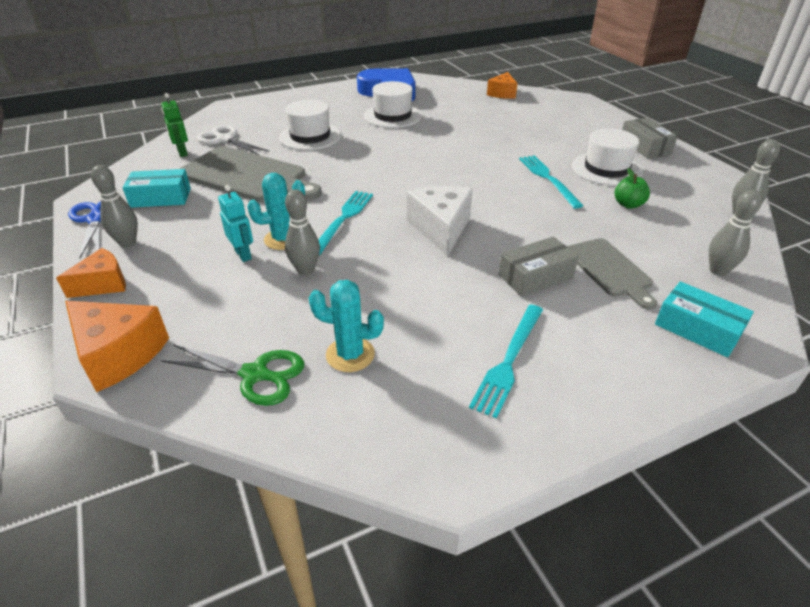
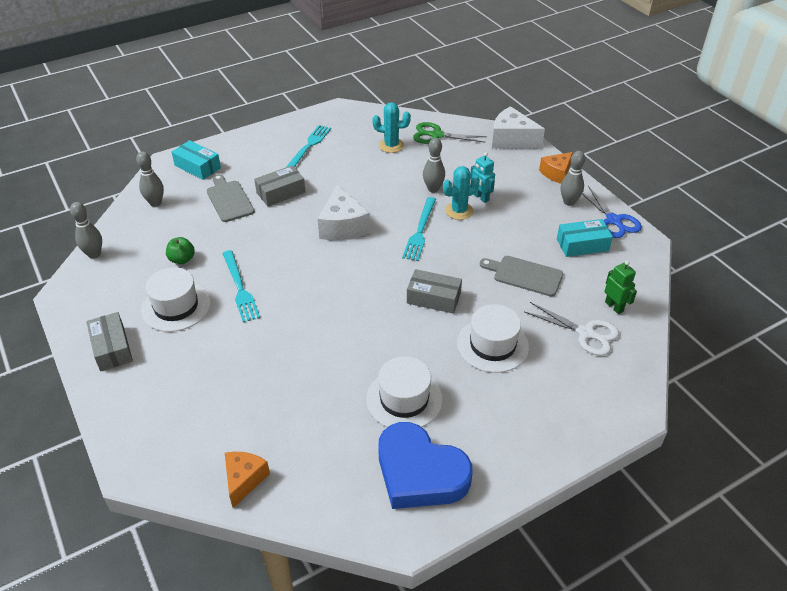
camera: 175 degrees right, 5 degrees up
orange cheese [65,301,169,392] -> white cheese [492,106,545,148]
grey cutting board [180,146,322,202] -> grey cutting board [480,256,563,297], size x0.58
none -> grey box [407,269,462,314]

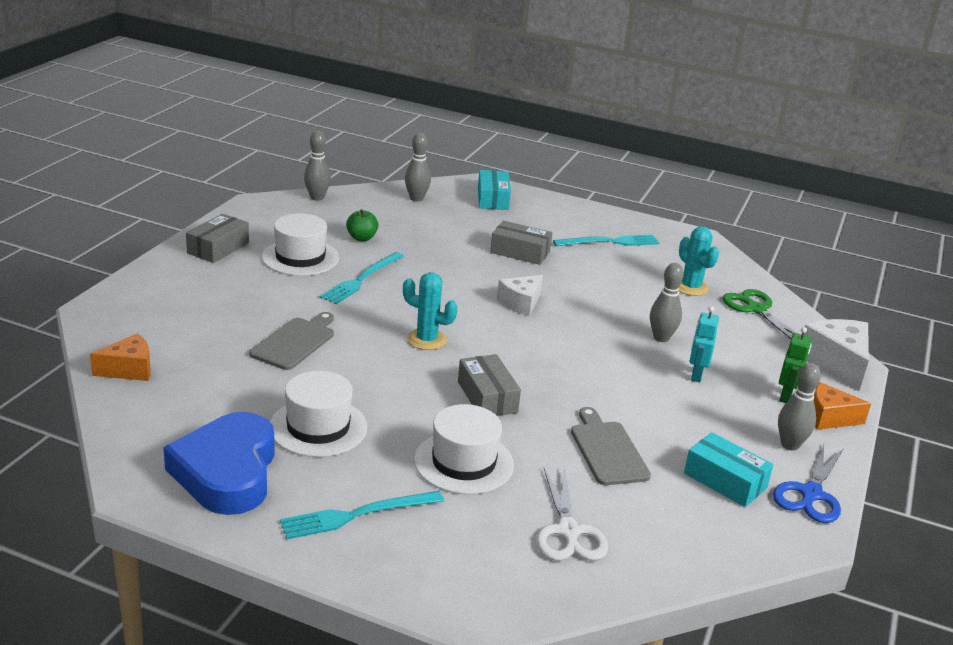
camera: 50 degrees right, 15 degrees down
grey cutting board [207,174,254,222] -> grey cutting board moved to [249,312,334,370]
white cheese [318,185,370,240] -> white cheese [497,275,543,316], size x0.66
turquoise fork [402,197,436,261] -> turquoise fork moved to [280,491,444,539]
turquoise cactus [443,166,480,220] -> turquoise cactus moved to [403,272,458,350]
green robot [605,261,637,314] -> green robot moved to [779,327,812,403]

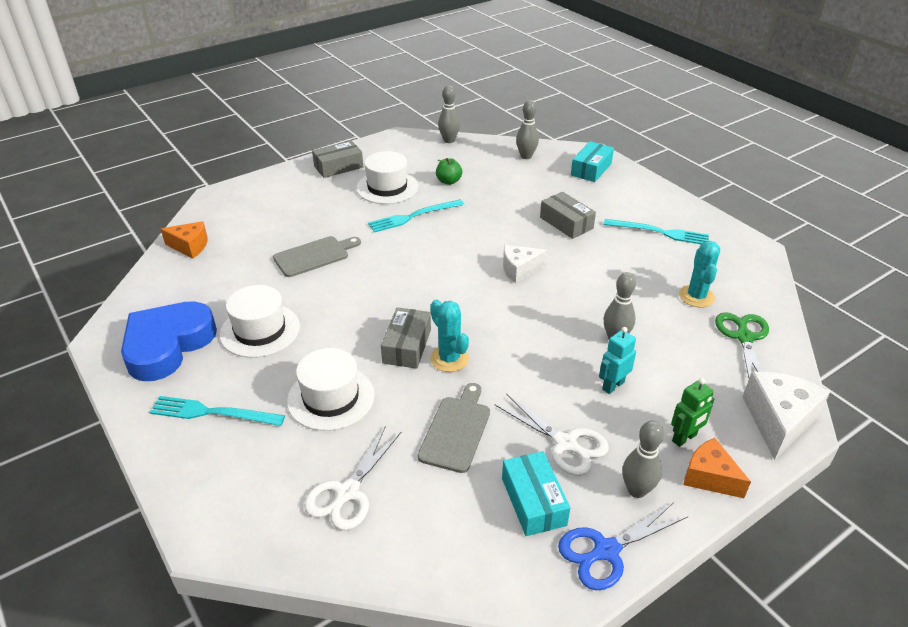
camera: 35 degrees right, 10 degrees up
turquoise cactus [403,272,458,350] -> turquoise cactus moved to [430,299,469,372]
none -> white scissors [495,394,609,476]

